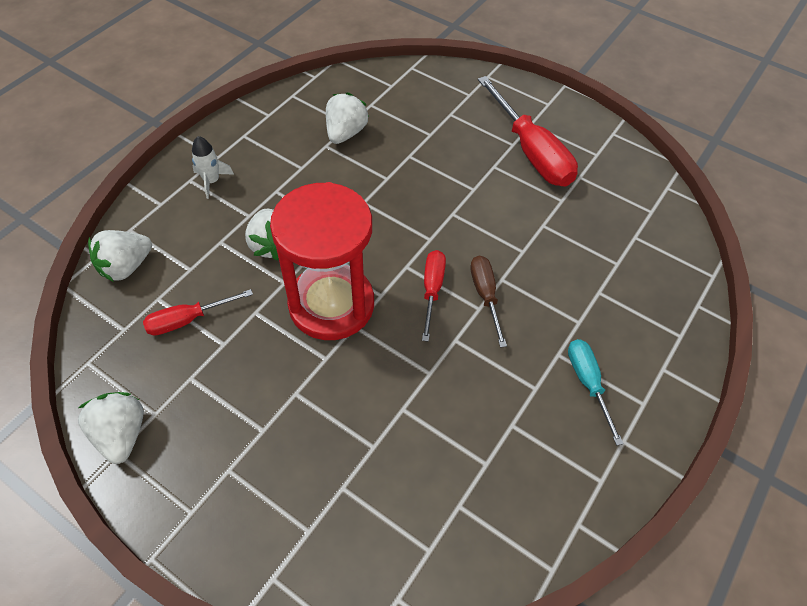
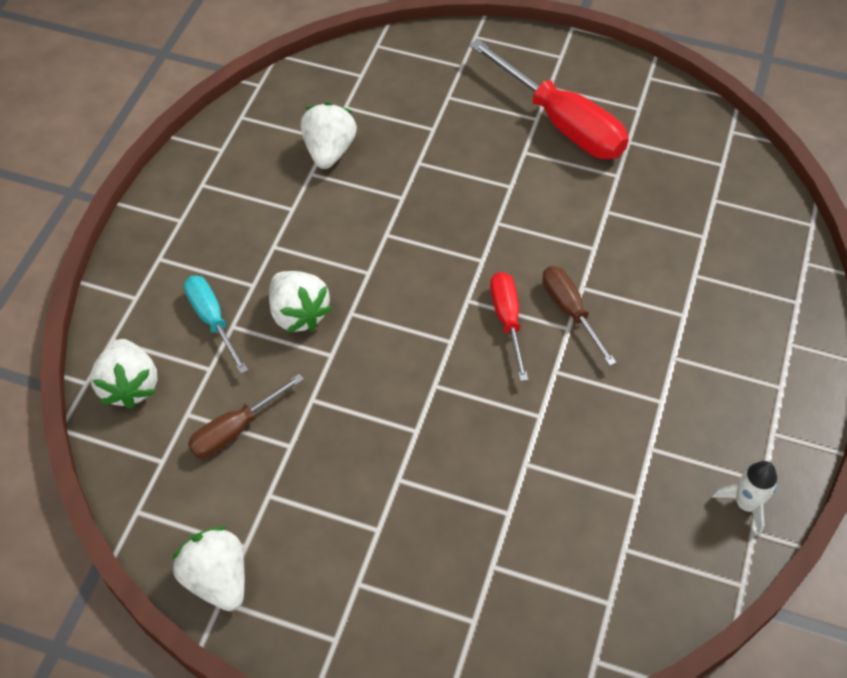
camera: 15 degrees left, 0 degrees up
white strawberry [88,230,152,282] -> white strawberry turned 45 degrees counterclockwise [90,339,158,409]
red screwdriver [143,289,253,336] -> brown screwdriver [188,374,304,458]
white rocket [192,136,234,199] -> white rocket moved to [712,461,777,535]
red hourglass [270,182,374,340] -> none
turquoise screwdriver [568,339,624,446] -> turquoise screwdriver moved to [184,275,248,374]

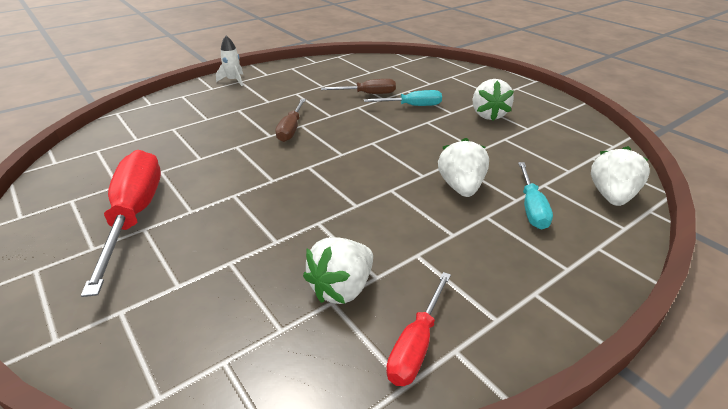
camera: 145 degrees left, 20 degrees down
white strawberry [172,526,245,611] -> white strawberry moved to [473,79,514,121]
brown screwdriver [188,374,304,458] -> brown screwdriver moved to [321,79,396,94]
red screwdriver [490,272,528,381] -> red screwdriver moved to [386,272,451,386]
white rocket [712,461,777,535] -> white rocket moved to [216,36,243,86]
none -> turquoise screwdriver [364,90,442,106]

